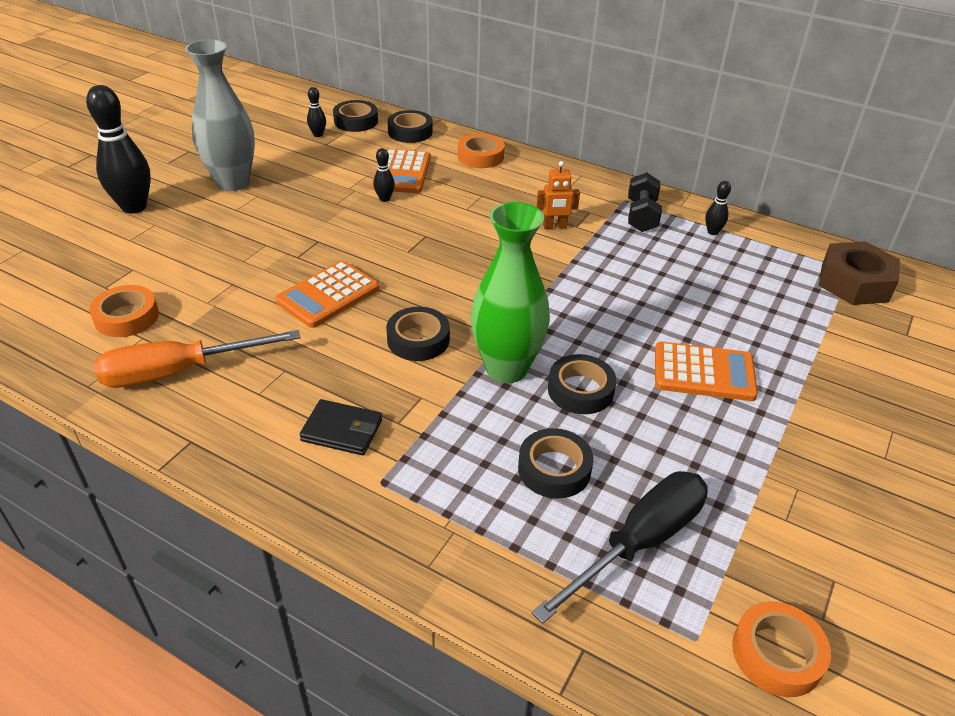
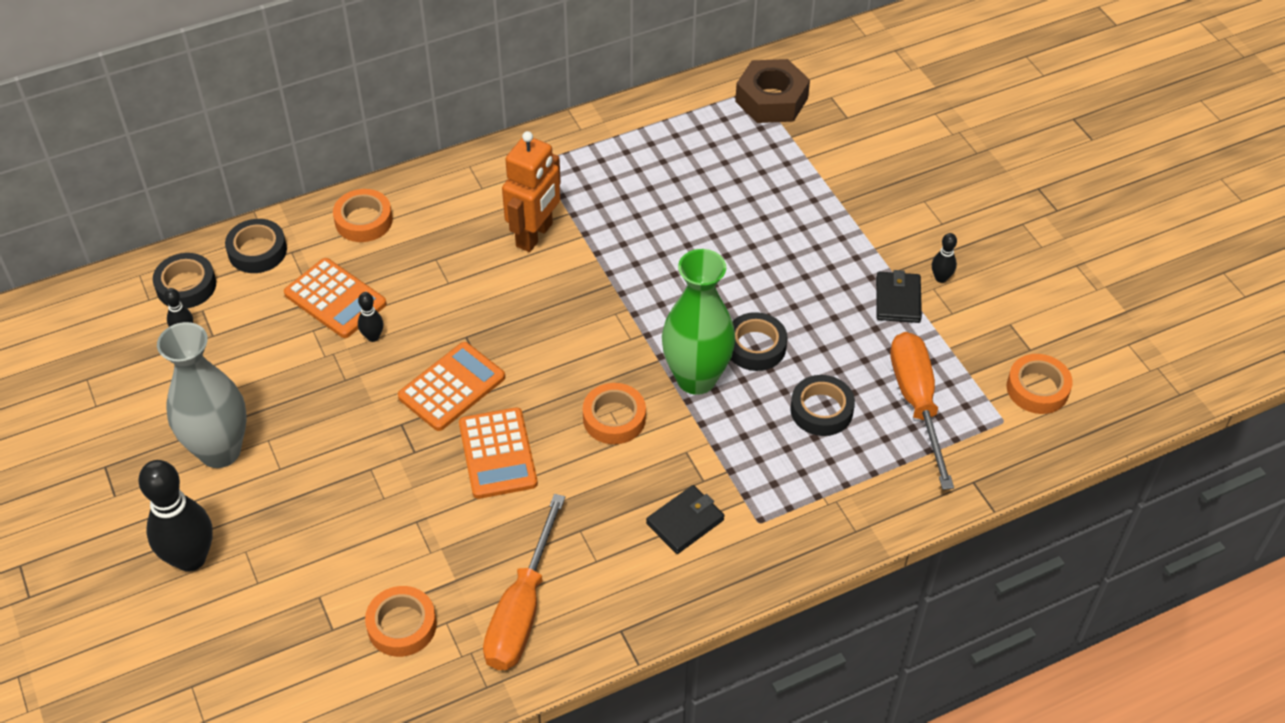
camera: 55 degrees left, 10 degrees up
black tape [386,307,450,361] -> orange tape [583,383,646,444]
black screwdriver [532,471,708,624] -> orange screwdriver [890,332,954,490]
orange robot [537,161,580,229] -> orange robot [502,131,561,252], size x1.78
black dumbbell [628,172,662,232] -> none
orange calculator [655,342,758,401] -> orange calculator moved to [398,342,505,431]
black bowling pin [705,181,731,235] -> black bowling pin moved to [932,233,957,283]
none -> black wallet [876,270,922,323]

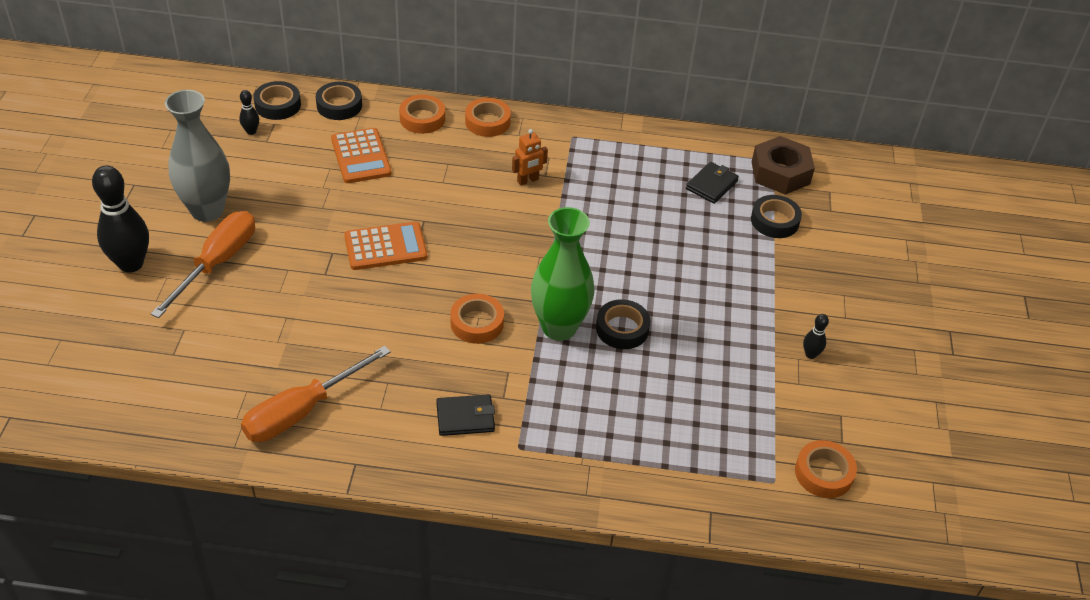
camera: 30 degrees right, 5 degrees down
black bowling pin [358,292,383,342] -> none
orange tape [365,586,437,657] -> orange tape moved to [465,98,511,137]
orange calculator [459,407,538,499] -> none
orange robot [502,131,561,252] -> orange robot [512,129,548,186], size x0.56
black tape [790,375,855,436] -> black tape moved to [751,195,802,238]
black wallet [876,270,922,323] -> black wallet moved to [686,162,739,204]
orange screwdriver [890,332,954,490] -> orange screwdriver moved to [151,211,255,318]

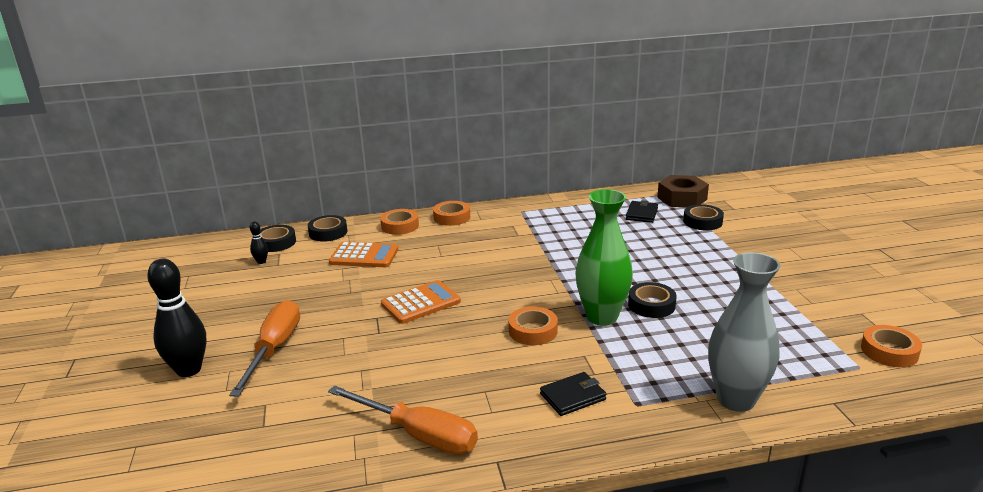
camera: 15 degrees left, 20 degrees down
grey vase [165,90,230,222] -> grey vase moved to [708,252,780,412]
orange screwdriver [241,346,391,442] -> orange screwdriver turned 90 degrees counterclockwise [328,385,478,454]
orange calculator [331,128,392,183] -> orange calculator turned 45 degrees counterclockwise [329,242,398,267]
orange robot [512,129,548,186] -> none
black bowling pin [803,314,829,359] -> none

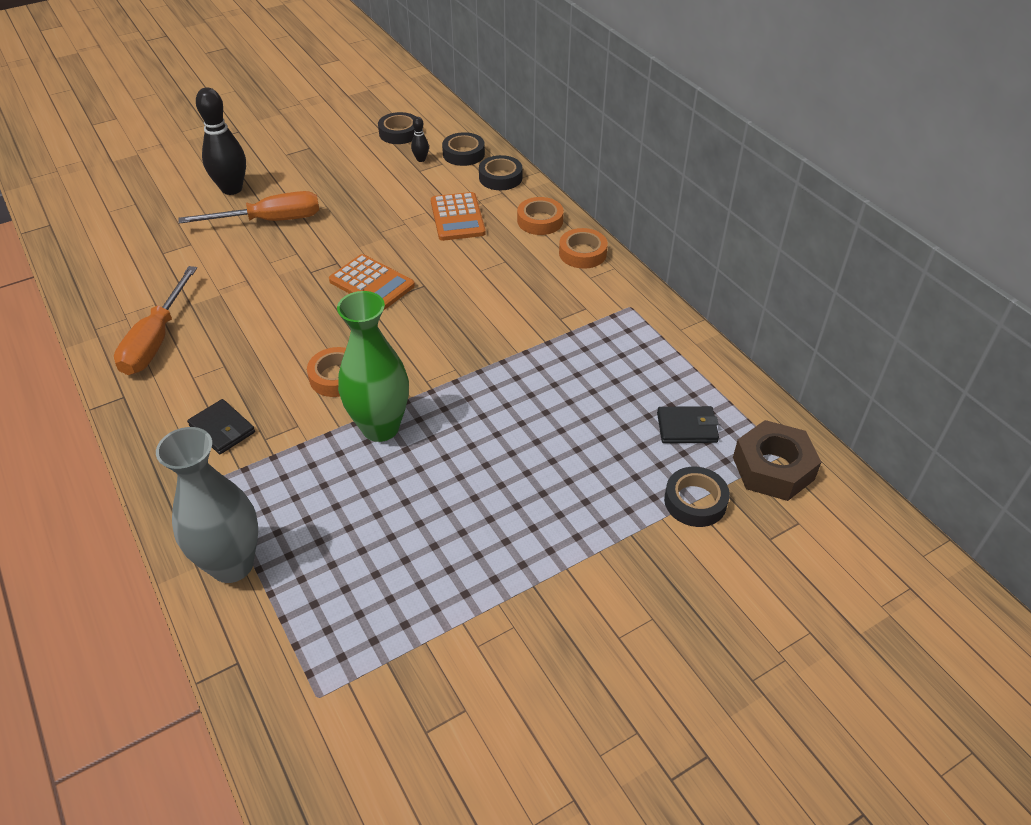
camera: 70 degrees right, 20 degrees up
black tape [628,282,677,318] -> black tape moved to [378,112,416,144]
orange tape [861,325,922,367] -> none

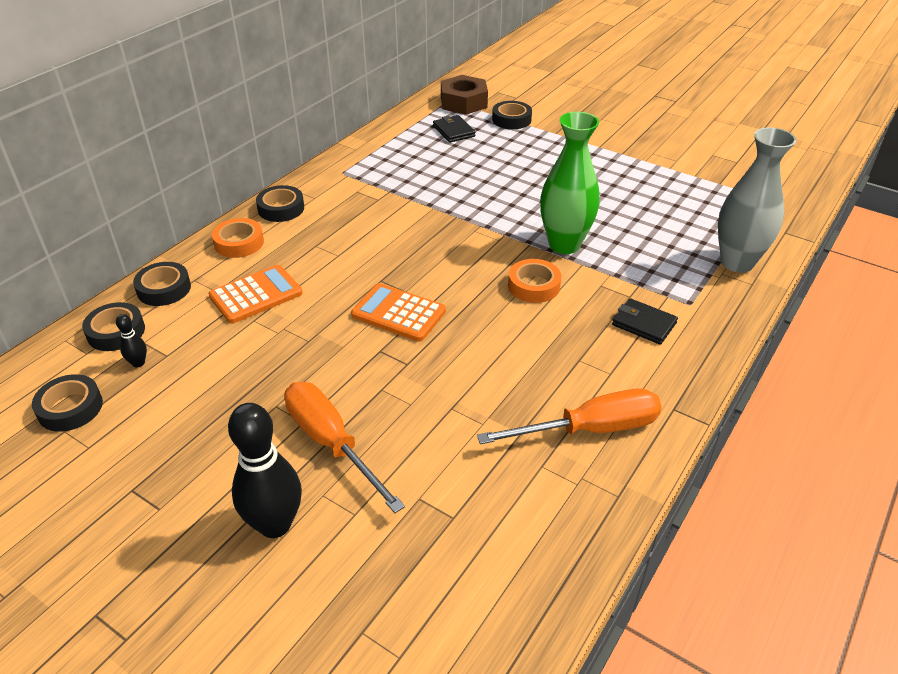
camera: 115 degrees left, 5 degrees down
black wallet [187,399,255,454] -> black wallet turned 75 degrees counterclockwise [612,298,678,345]
orange calculator [329,254,415,310] -> orange calculator turned 75 degrees counterclockwise [351,283,446,342]
orange tape [559,228,608,269] -> black tape [256,185,304,222]

